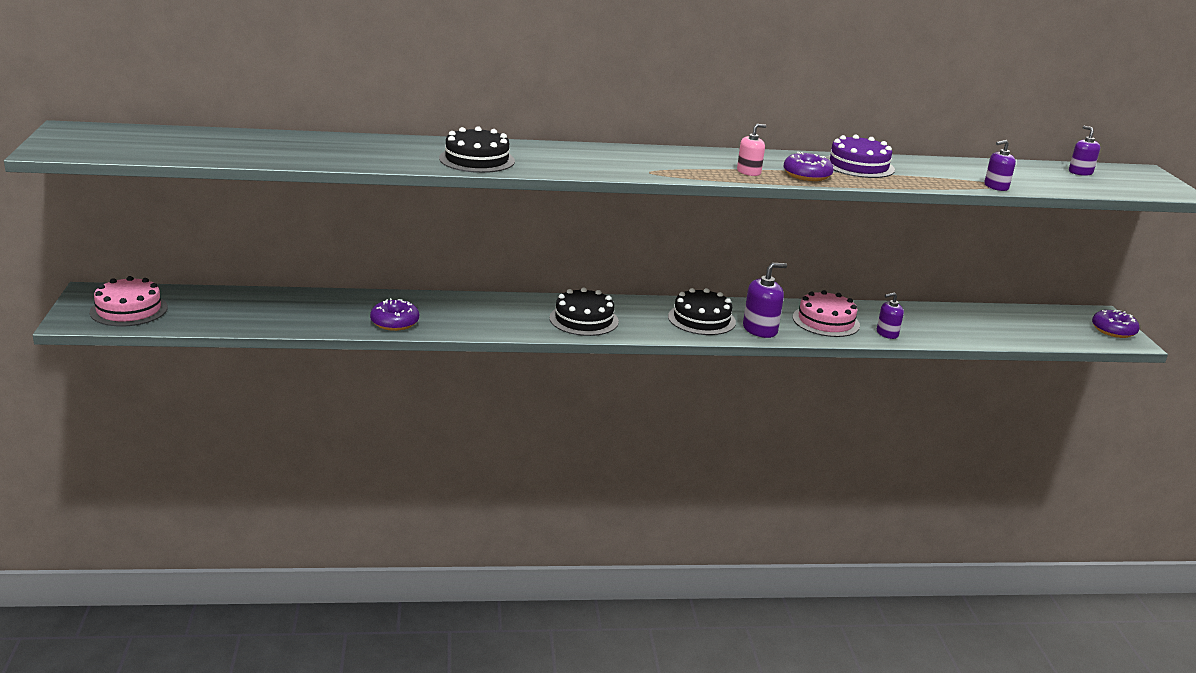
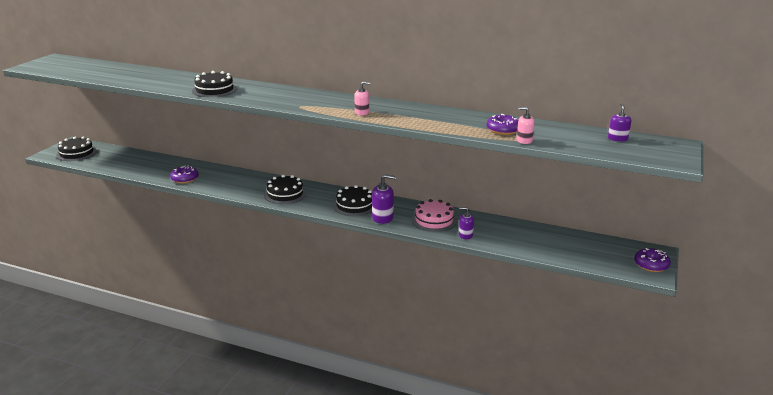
camera: 30 degrees right, 0 degrees up
pink cake [90,276,168,326] -> black cake [56,136,97,161]
purple donut [783,152,834,181] -> purple donut moved to [486,114,519,135]
purple cake [825,135,895,178] -> none
purple soap dispenser [984,140,1016,191] -> pink soap dispenser [517,107,535,144]

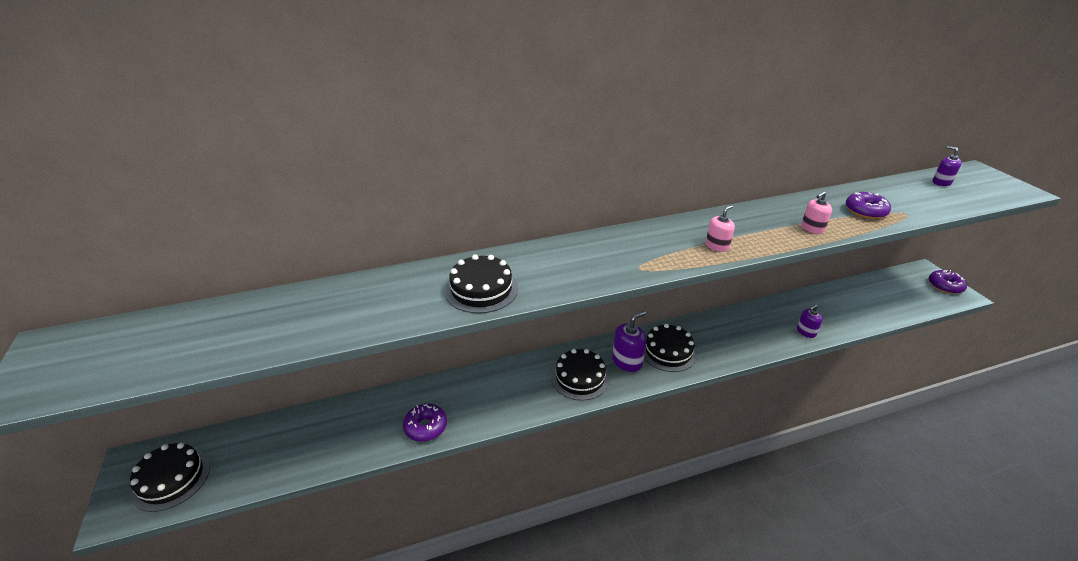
camera: 40 degrees left, 10 degrees up
purple soap dispenser [372,174,396,224] -> purple soap dispenser moved to [612,311,647,372]
pink cake [411,199,457,232] -> none
pink soap dispenser [517,107,535,144] -> pink soap dispenser moved to [801,191,832,234]

